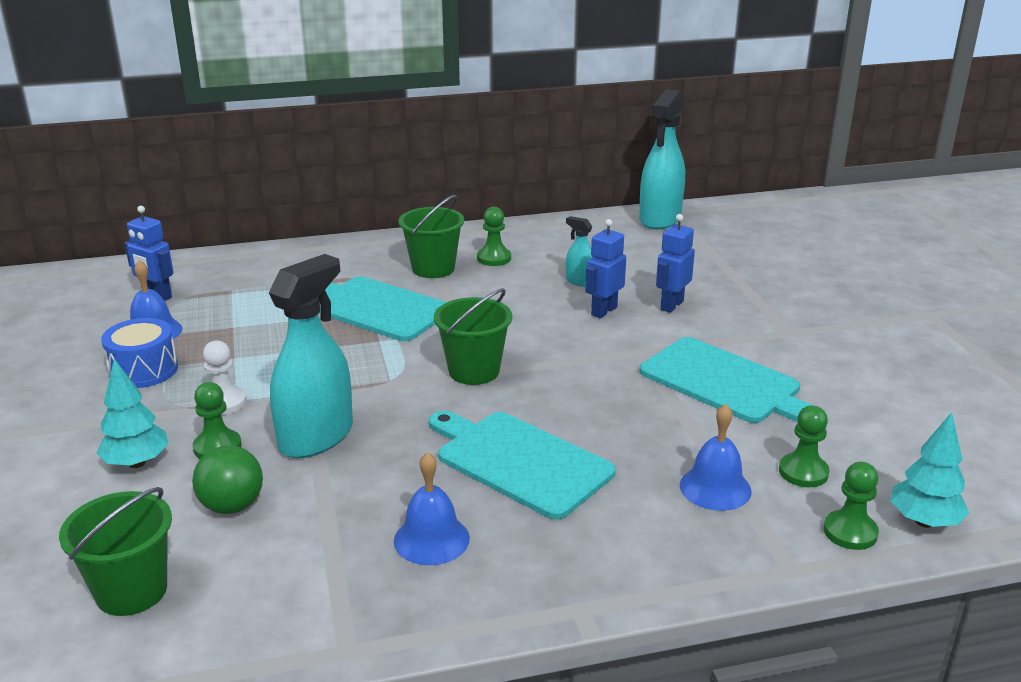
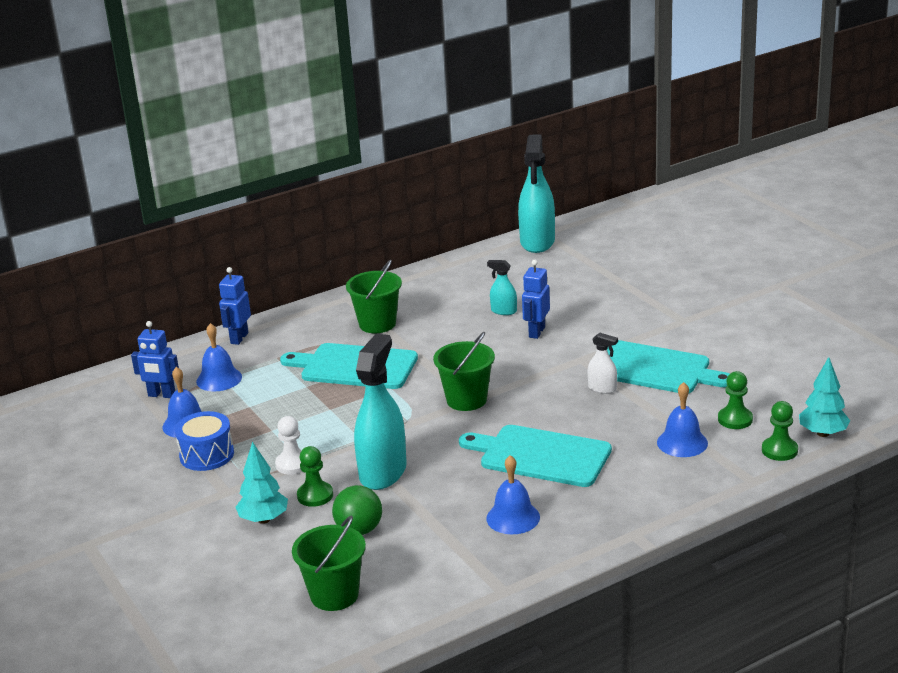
camera: 15 degrees left, 0 degrees up
green pawn [477,207,511,266] -> none
blue robot [656,214,695,313] -> blue robot moved to [219,267,251,345]
none -> blue bell [196,323,242,392]
none -> white spray bottle [587,333,618,394]

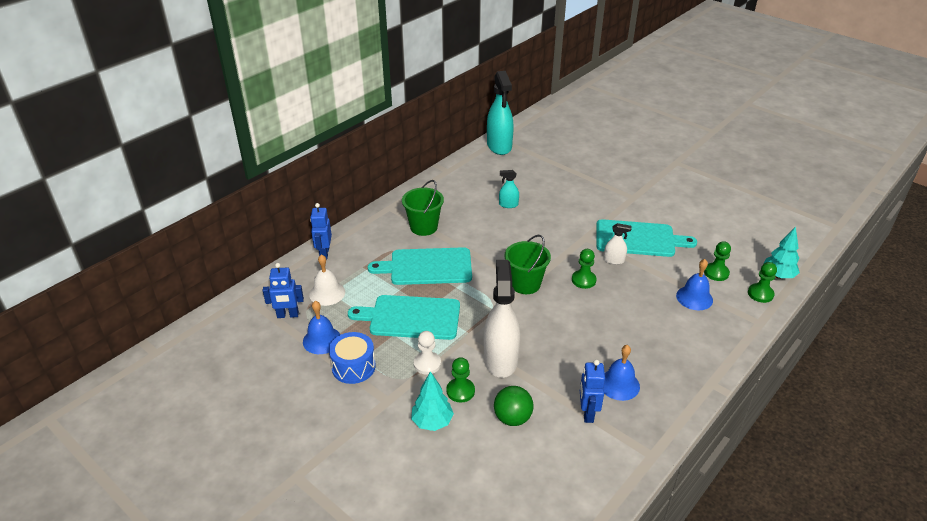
camera: 20 degrees left, 10 degrees up
blue bell [196,323,242,392] -> white bell [309,254,345,306]
green bucket [292,516,366,611] -> none
turquoise spray bottle [354,334,407,490] -> white spray bottle [484,260,520,378]
turquoise cutting board [459,425,612,487] -> turquoise cutting board moved to [348,295,460,340]
blue robot [522,260,550,339] -> blue robot moved to [580,360,605,423]
none -> green pawn [572,249,597,289]

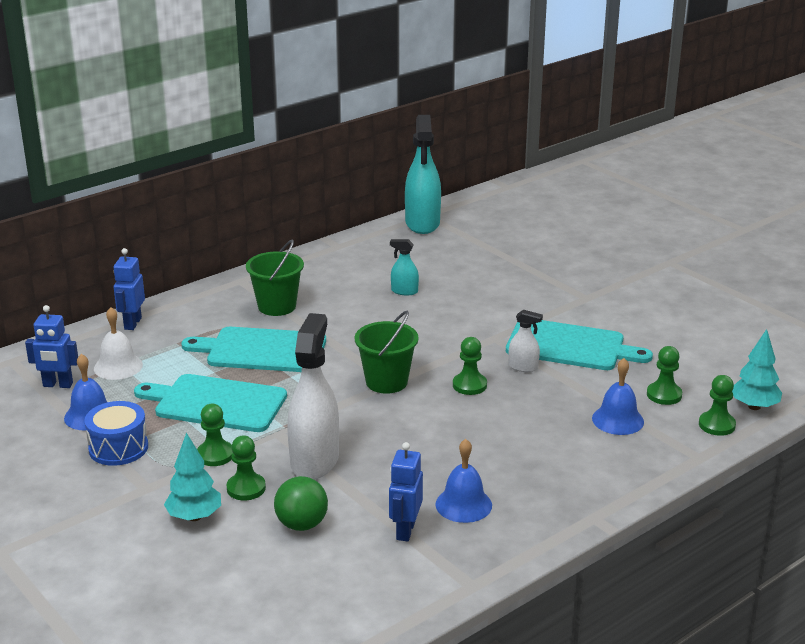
camera: 10 degrees right, 10 degrees down
white pawn [414,331,441,375] -> green pawn [197,404,233,466]

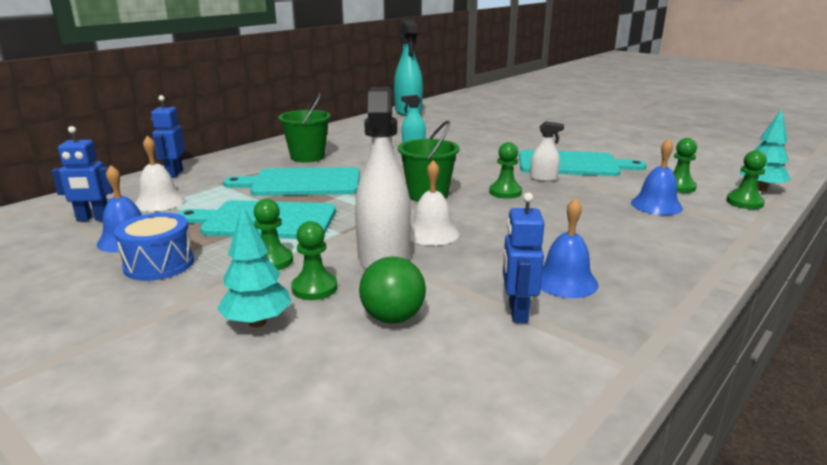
camera: 10 degrees left, 5 degrees down
none -> white bell [410,160,459,246]

